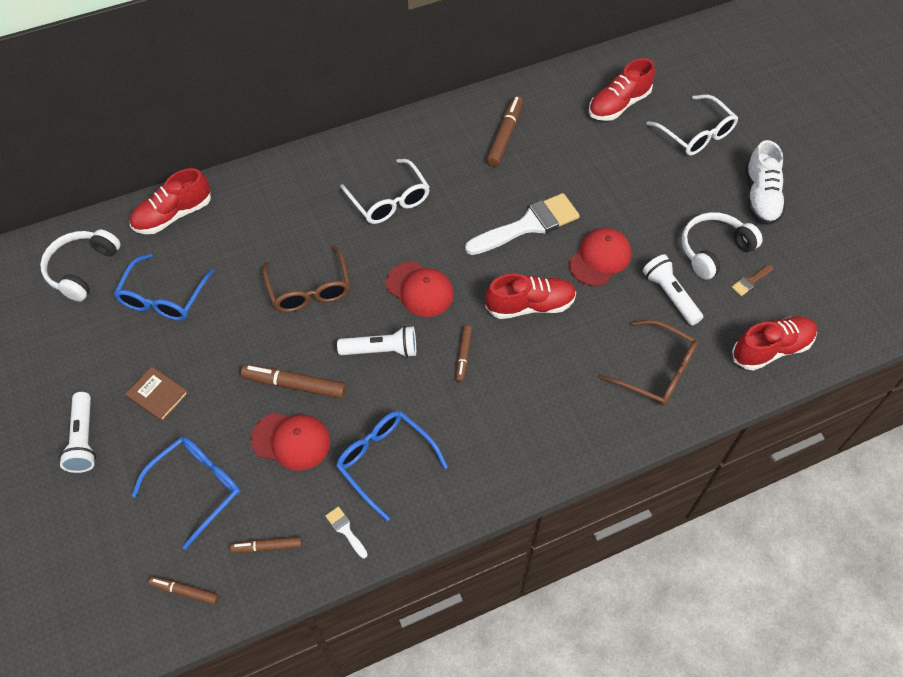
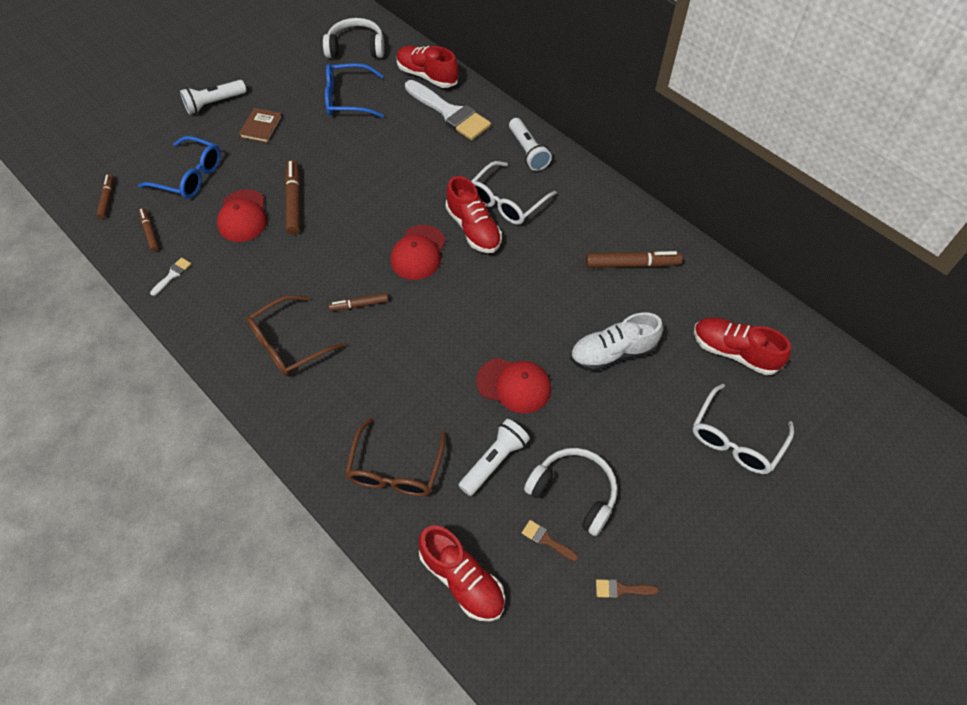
camera: 70 degrees right, 0 degrees up
brown glasses [263,245,350,312] -> brown glasses moved to [247,295,345,376]
blue glasses [336,411,448,521] -> none
white flashlight [337,326,416,358] -> white flashlight moved to [509,118,552,171]
white brush [465,193,580,255] -> white brush moved to [405,80,491,140]
red shoe [486,274,576,319] -> red shoe moved to [446,176,502,253]
white shoe [745,140,786,225] -> white shoe moved to [570,313,663,371]
none -> brown brush [596,579,659,598]

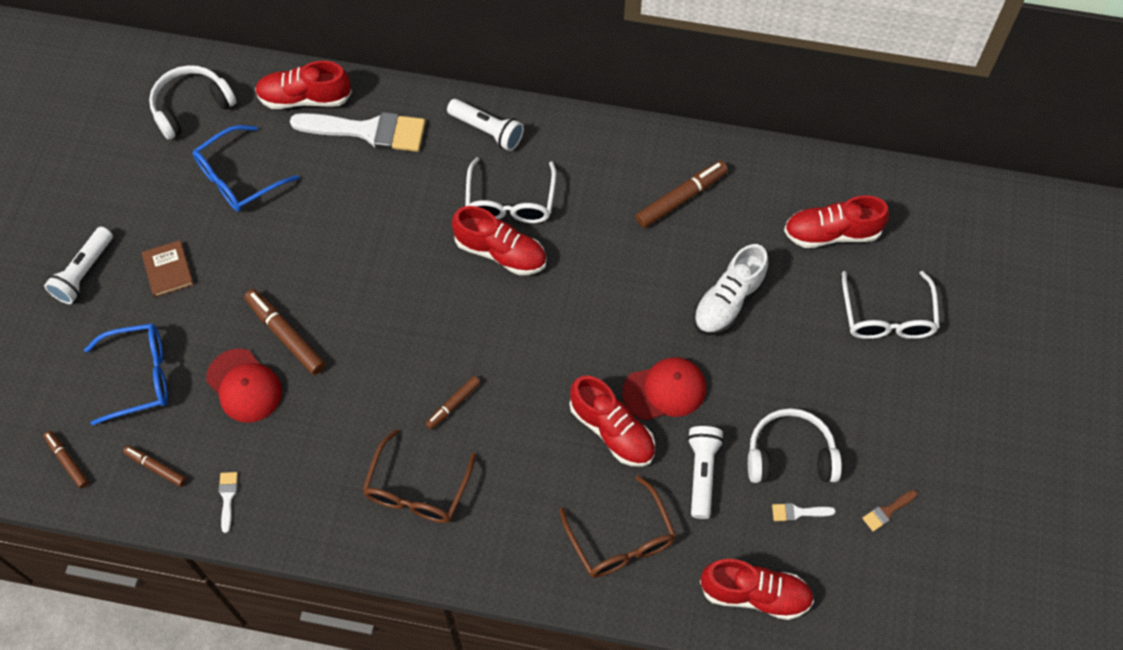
camera: 35 degrees left, 5 degrees up
red cap [390,225,446,280] -> none
brown brush [522,520,578,561] -> white brush [772,503,836,521]
none -> red shoe [570,375,655,467]

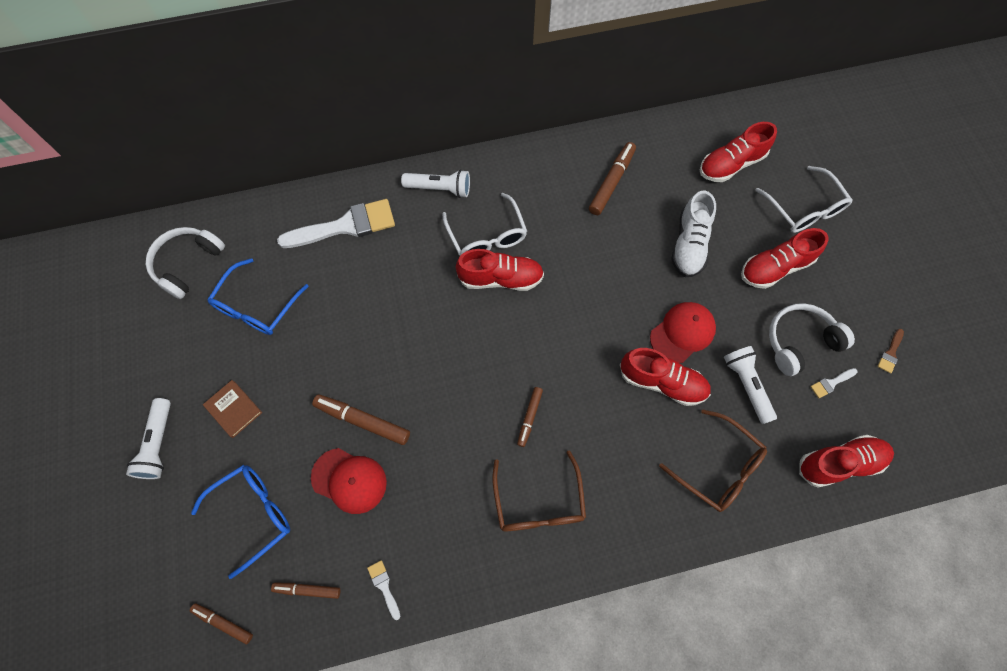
camera: 25 degrees left, 5 degrees up
red shoe [255,61,352,109] -> red shoe moved to [741,228,828,289]

